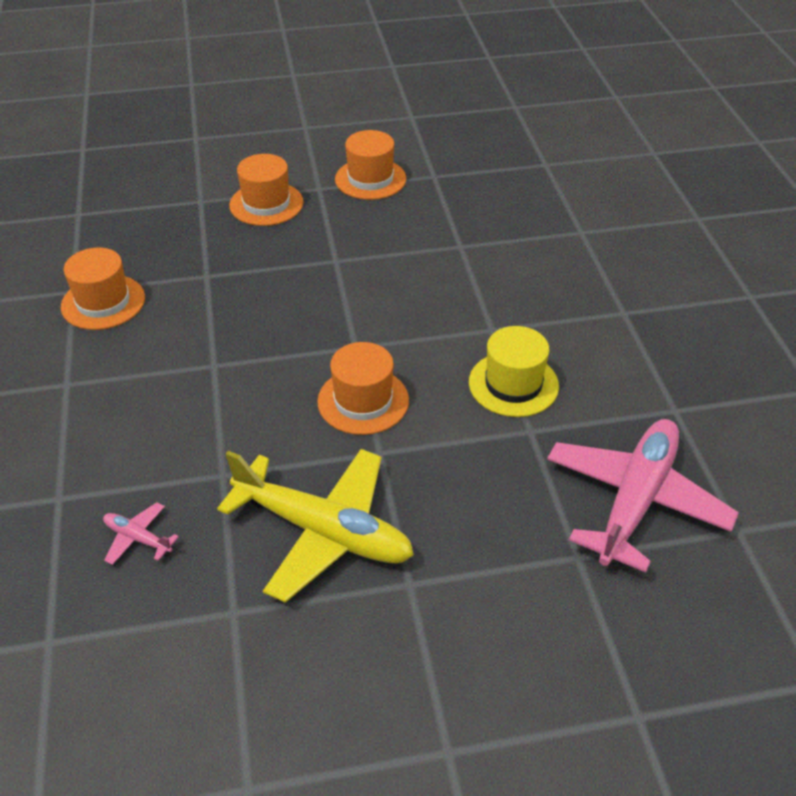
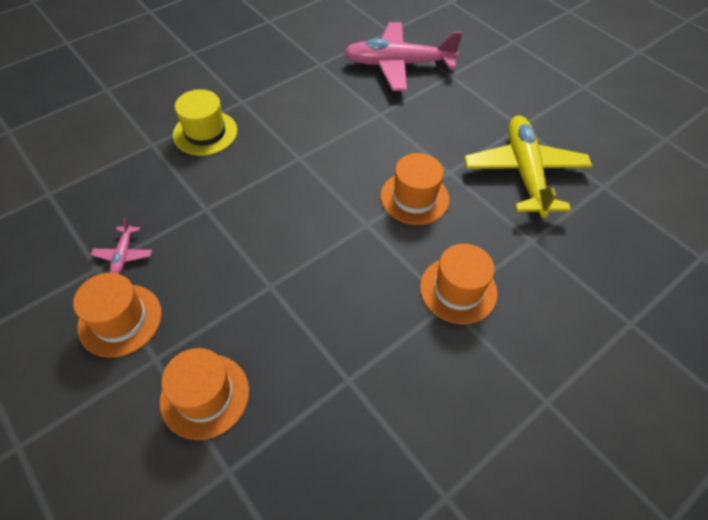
camera: 120 degrees left, 10 degrees up
orange hat [61,247,145,330] -> orange hat moved to [420,244,497,324]
pink plane [103,502,179,565] -> pink plane moved to [91,218,152,274]
yellow hat [469,326,559,417] -> yellow hat moved to [173,89,237,156]

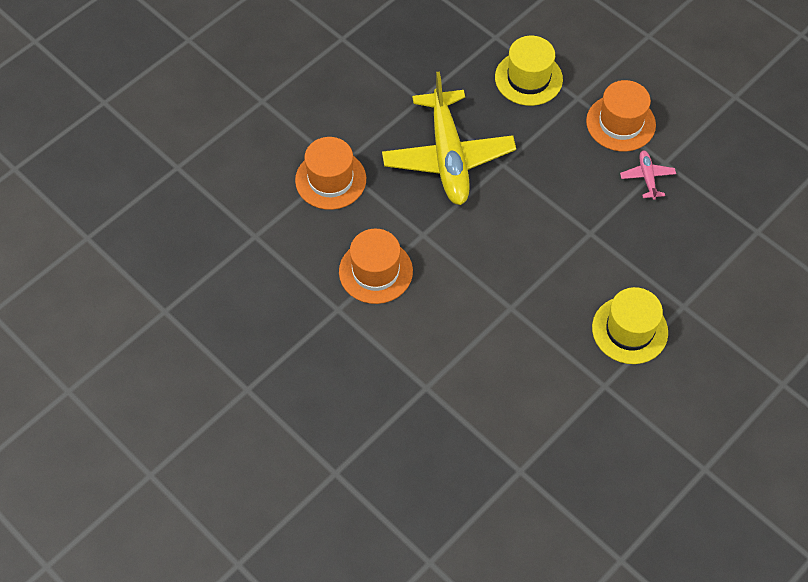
camera: 175 degrees right, 5 degrees up
orange hat [160,348,249,440] -> yellow hat [495,36,563,106]
pink plane [344,22,463,91] -> none
yellow plane [464,115,592,218] -> yellow plane moved to [382,71,516,205]

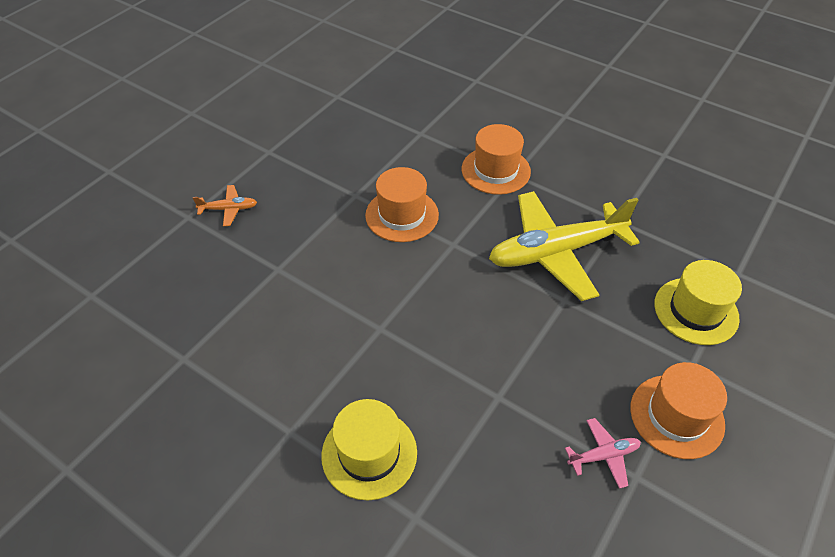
camera: 80 degrees right, 10 degrees down
none -> orange plane [193,185,257,226]

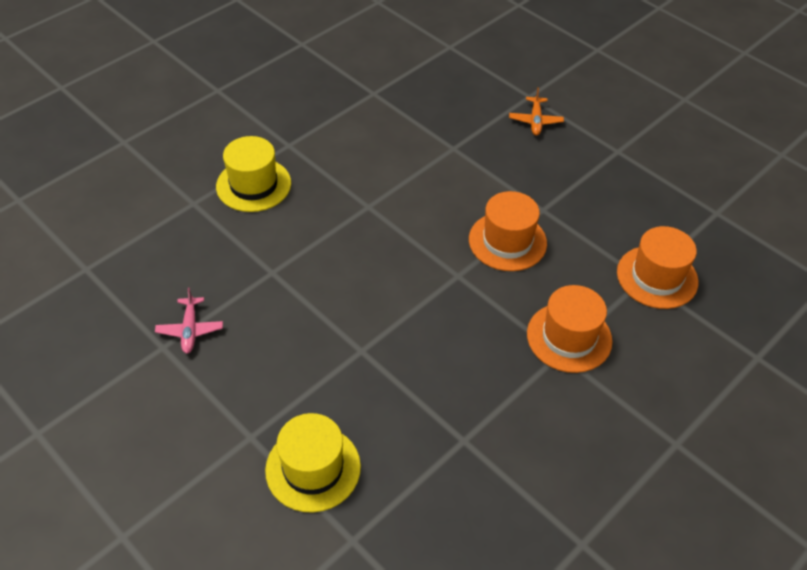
camera: 100 degrees right, 0 degrees up
yellow plane [489,191,640,301] -> none
orange hat [630,362,727,459] -> orange hat moved to [617,226,698,309]

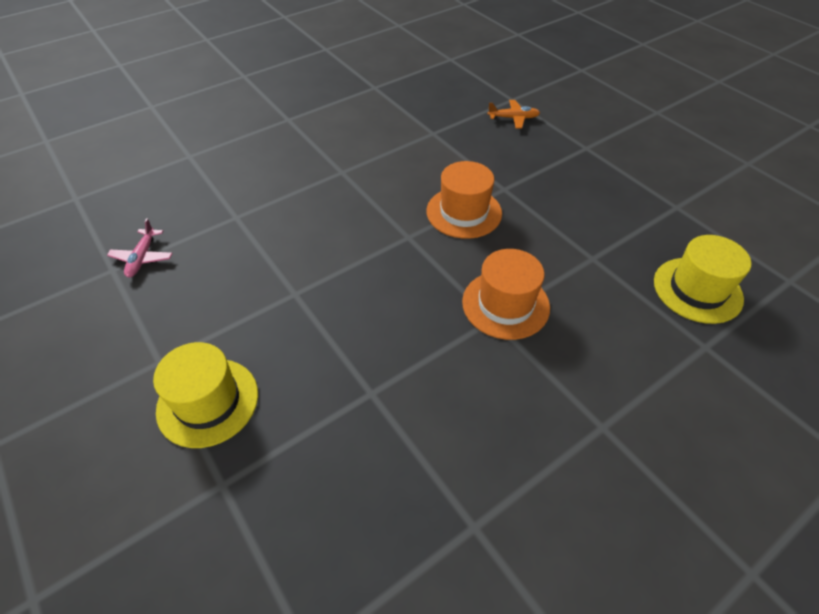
camera: 10 degrees right, 0 degrees up
yellow hat [216,136,291,212] -> yellow hat moved to [654,235,751,324]
orange plane [509,87,564,136] -> orange plane turned 105 degrees counterclockwise [488,100,540,129]
orange hat [617,226,698,309] -> none

